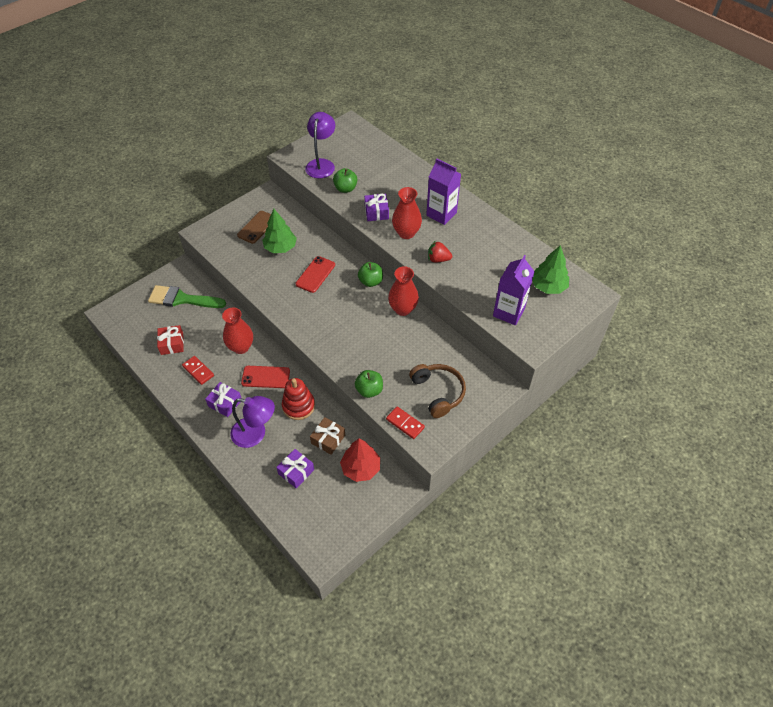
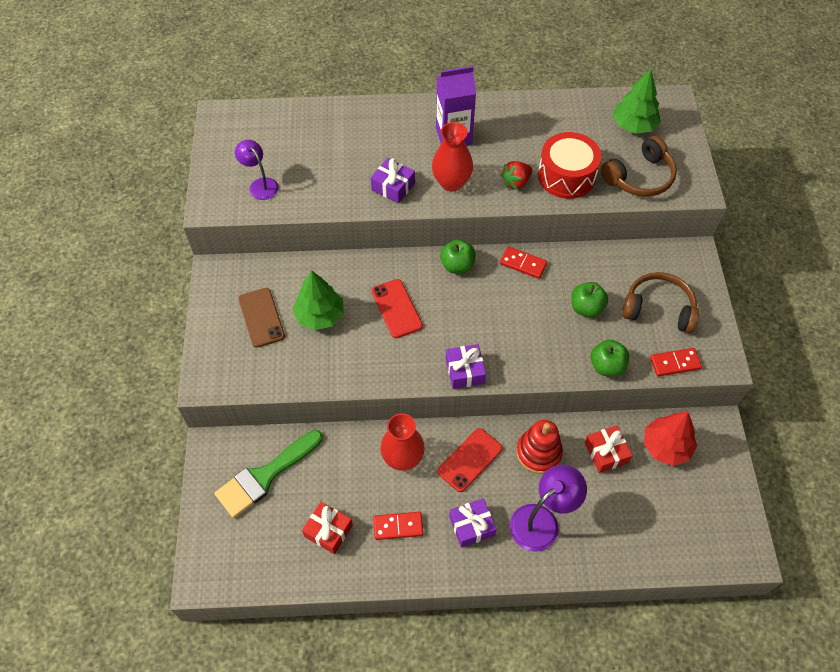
camera: 50 degrees left, 5 degrees up
purple gift [276,449,314,488] -> purple gift moved to [446,344,486,389]
purple lamp [305,112,335,178] -> purple lamp [235,140,279,200], size x0.66
brown gift [310,417,345,455] -> red gift [585,425,633,473]
green apple [333,168,358,193] -> green apple moved to [571,282,608,317]
red vase [388,266,419,316] -> red domino [500,246,547,279]
purple carton [493,255,535,326] -> brown headphones [601,136,677,197]
none -> red drum [538,132,602,199]

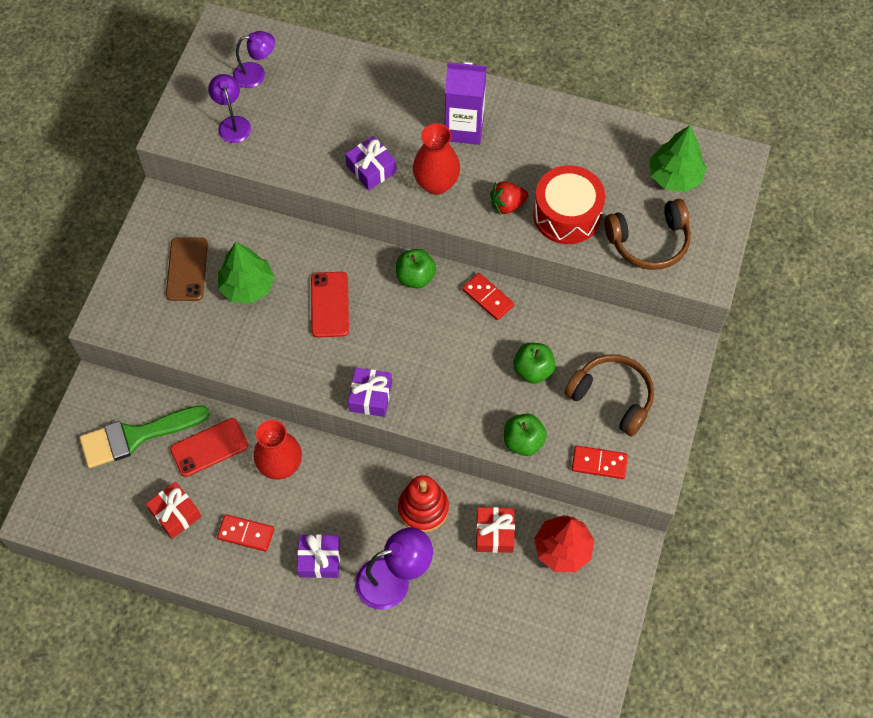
camera: 20 degrees right, 5 degrees up
red phone [437,428,503,492] -> red phone moved to [170,418,248,477]
none -> purple lamp [233,31,275,88]

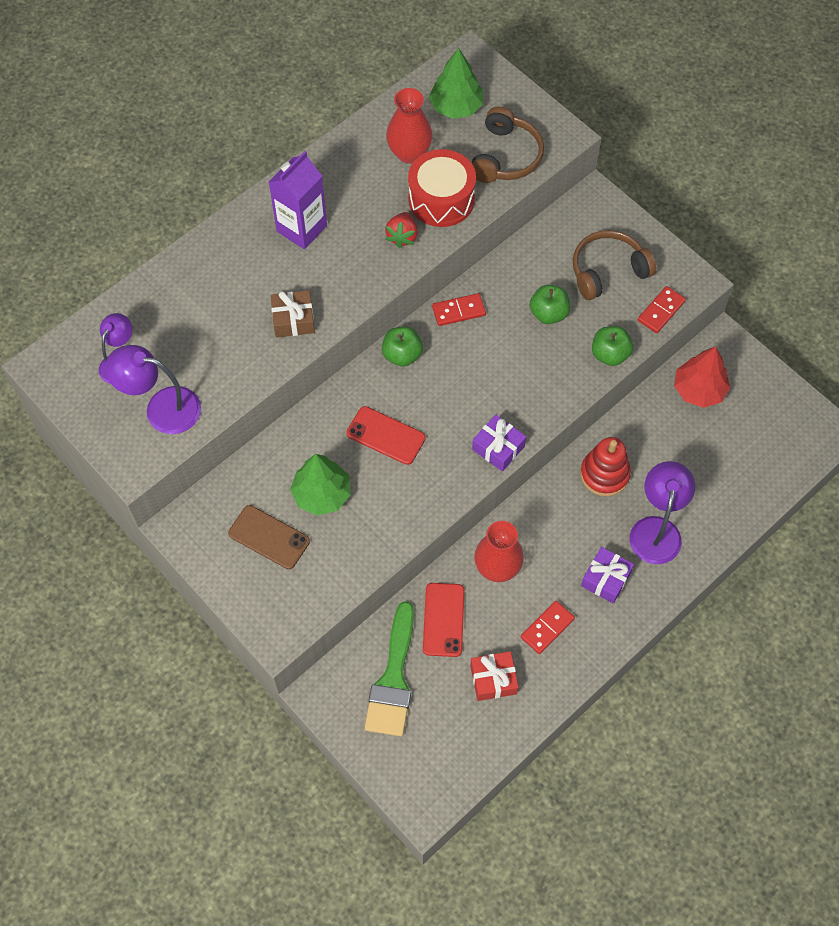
camera: 60 degrees left, 0 degrees up
purple lamp [208,74,251,143] -> purple lamp [105,345,201,434], size x1.52
purple gift [345,136,396,190] -> brown gift [270,290,315,338]
red vase [413,123,460,195] -> red vase moved to [386,88,432,163]
red gift [476,507,515,553] -> none

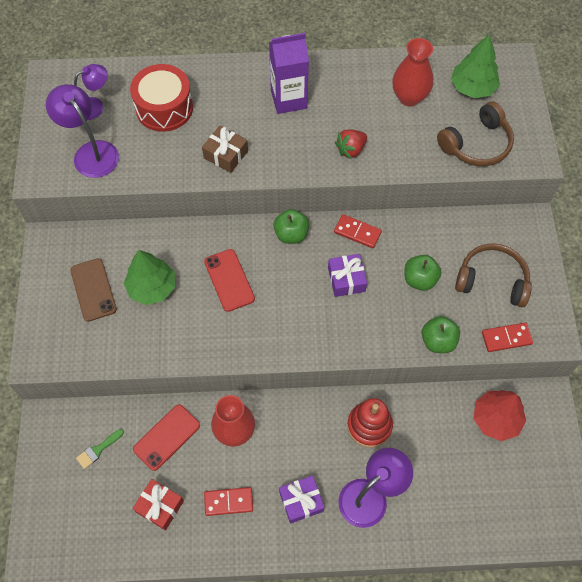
camera: 40 degrees right, 0 degrees up
green brush [365,601,414,736] -> green brush [76,429,124,469], size x0.44
red drum [408,149,476,227] -> red drum moved to [130,64,193,132]
purple gift [472,414,526,472] -> purple gift moved to [328,254,367,297]

